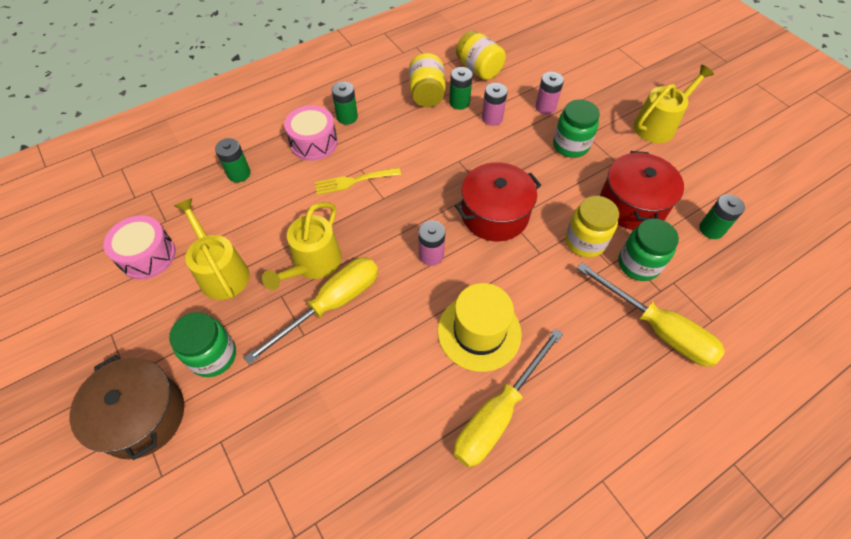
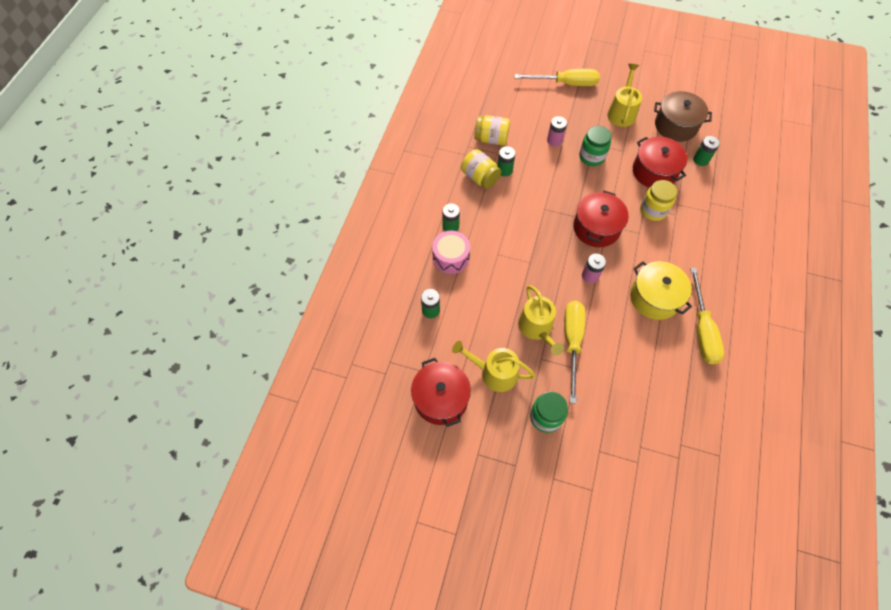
camera: 40 degrees left, 5 degrees up
brown pot [70,355,184,460] -> brown pot moved to [654,91,712,142]
pink drum [103,215,176,279] -> red pot [411,358,471,427]
yellow fork [315,168,401,195] -> none
yellow hat [438,283,522,372] -> yellow pot [630,261,692,320]
pink battery [482,83,508,126] -> none
yellow screwdriver [577,263,725,367] -> yellow screwdriver moved to [515,69,600,86]
green jar [618,219,679,281] -> none

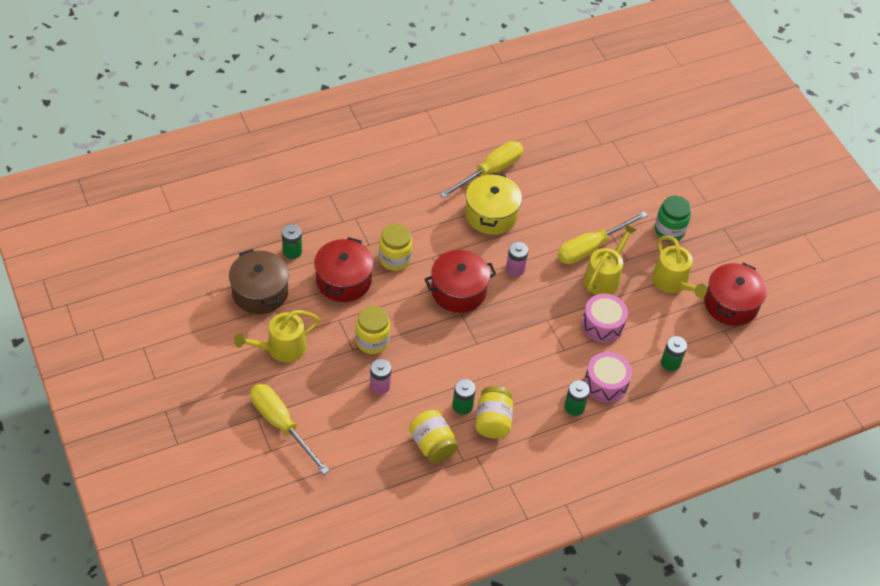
camera: 135 degrees left, 10 degrees down
green jar [579,126,611,166] -> yellow jar [355,306,390,354]
none -> pink drum [582,294,628,343]

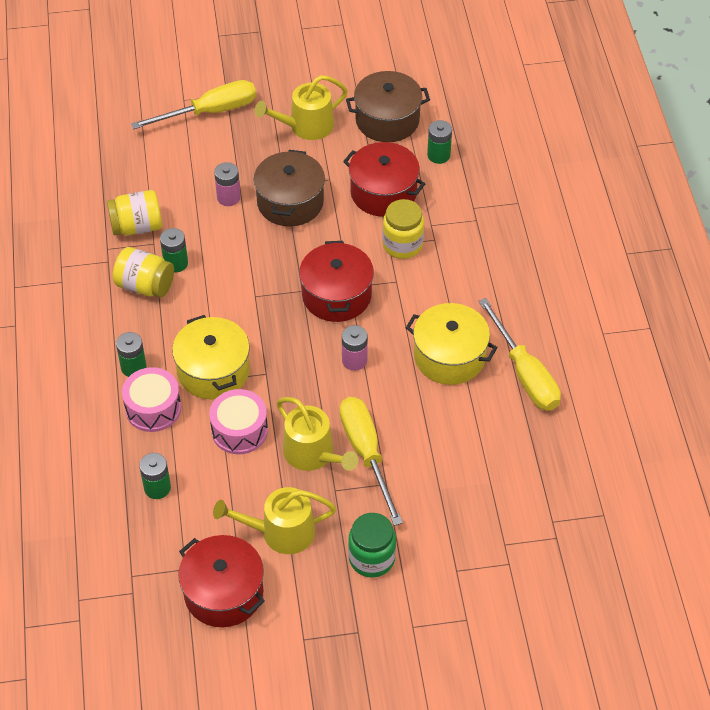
camera: 110 degrees right, 0 degrees up
yellow watering can [234,310,319,362] -> yellow watering can turned 105 degrees counterclockwise [255,75,348,140]
yellow jar [355,306,390,354] -> brown pot [254,150,325,227]
none -> yellow pot [172,315,250,399]

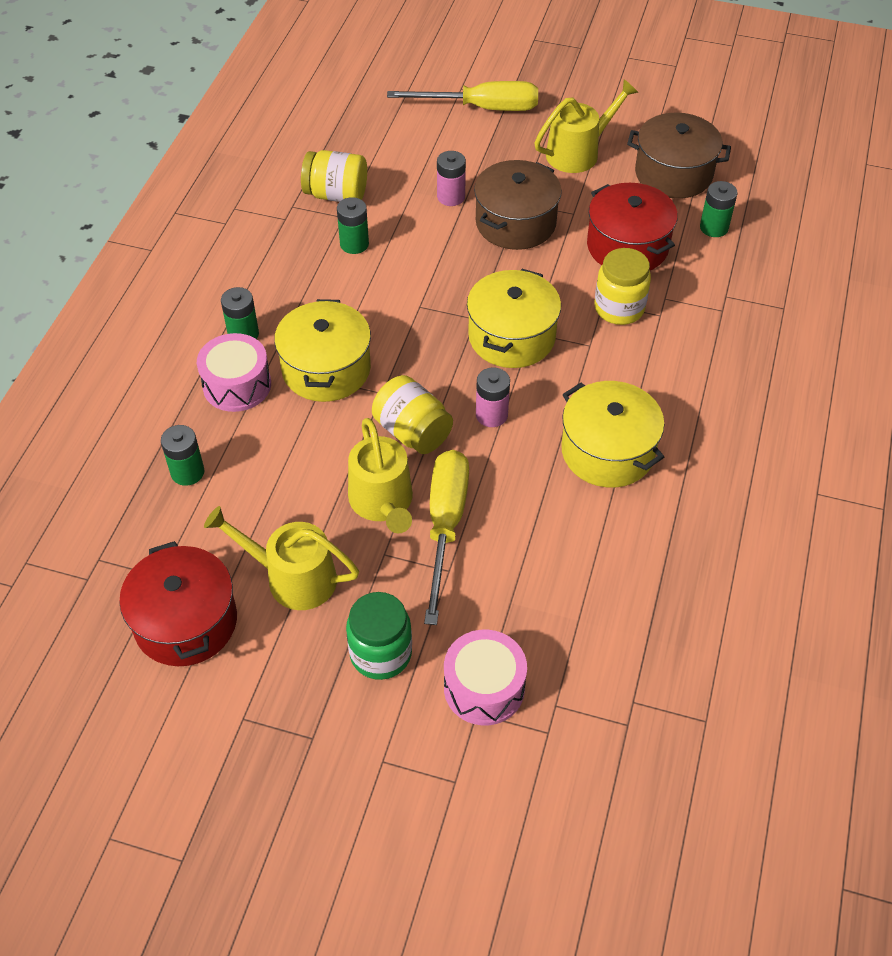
camera: 25 degrees right, 0 degrees up
yellow jar [113,247,174,298] -> yellow jar moved to [372,375,453,454]
pink drum [209,389,268,454] -> pink drum moved to [444,630,527,725]
yellow watering can [255,75,348,140] -> yellow watering can turned 150 degrees clockwise [535,79,638,173]
red pot [299,241,374,322] -> yellow pot [467,269,561,368]
yellow screwdriver [479,298,561,411] -> none

